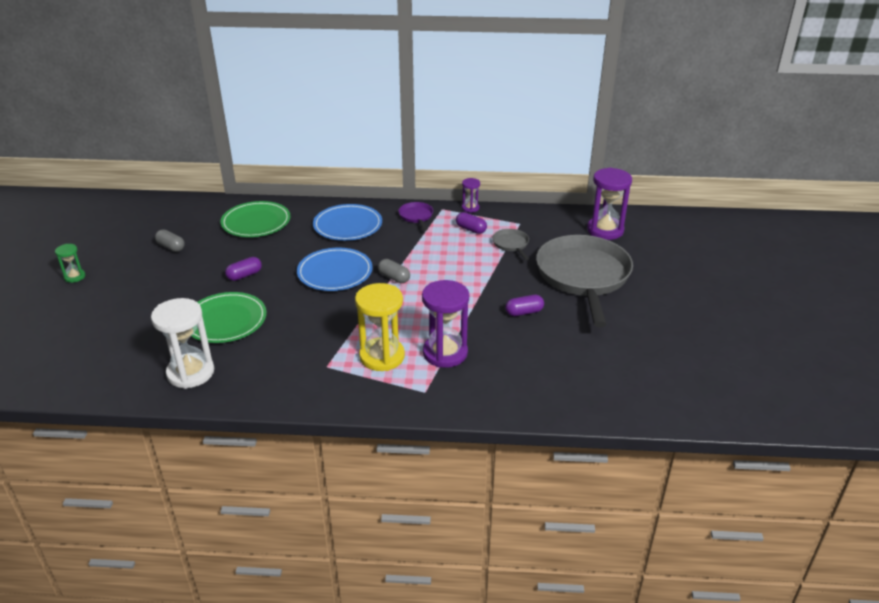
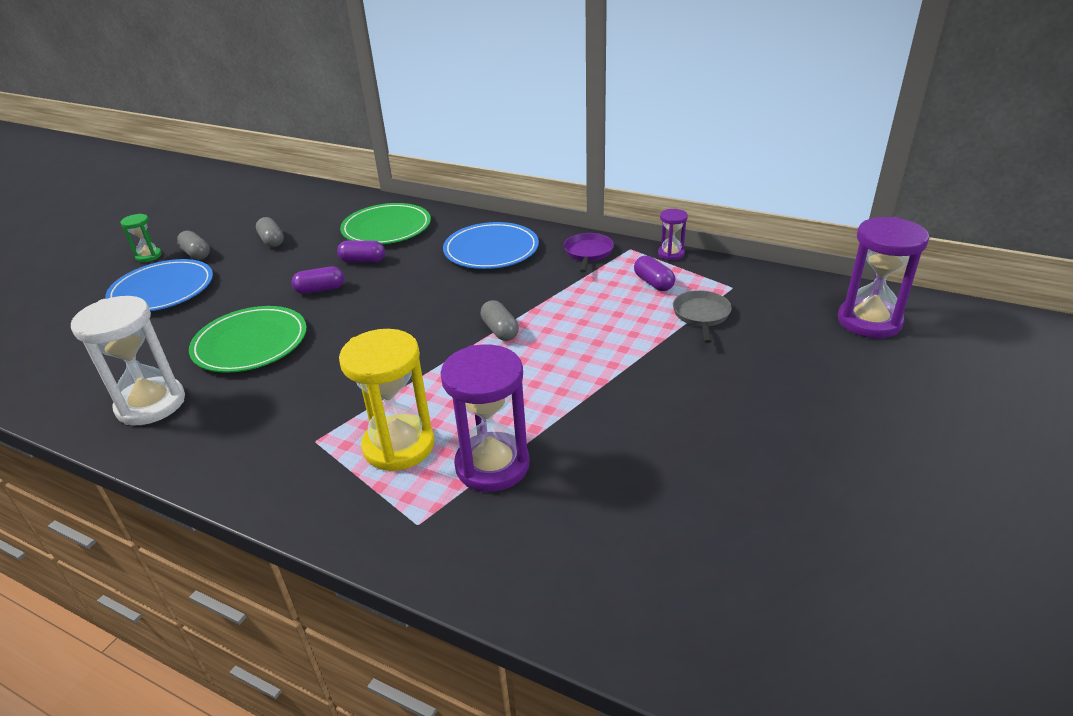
camera: 25 degrees right, 0 degrees up
blue plate [297,248,373,291] -> blue plate moved to [105,259,213,311]
purple capsule [505,295,544,316] -> purple capsule moved to [337,241,385,263]
grey pan [536,235,633,327] -> none
none -> grey capsule [177,231,210,260]

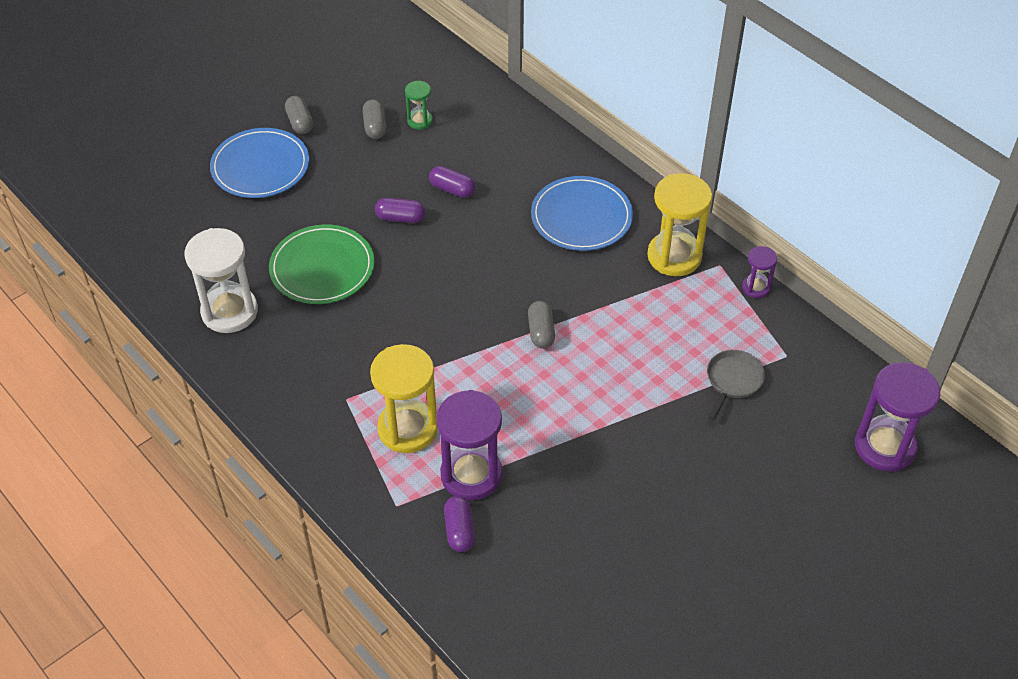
camera: 20 degrees right, 15 degrees up
green hourglass [121,214,162,262] -> green hourglass moved to [405,81,433,130]
green plate [340,203,431,244] -> none
purple pan [564,233,614,273] -> yellow hourglass [647,173,712,276]
purple capsule [634,255,675,291] -> purple capsule moved to [444,496,475,552]

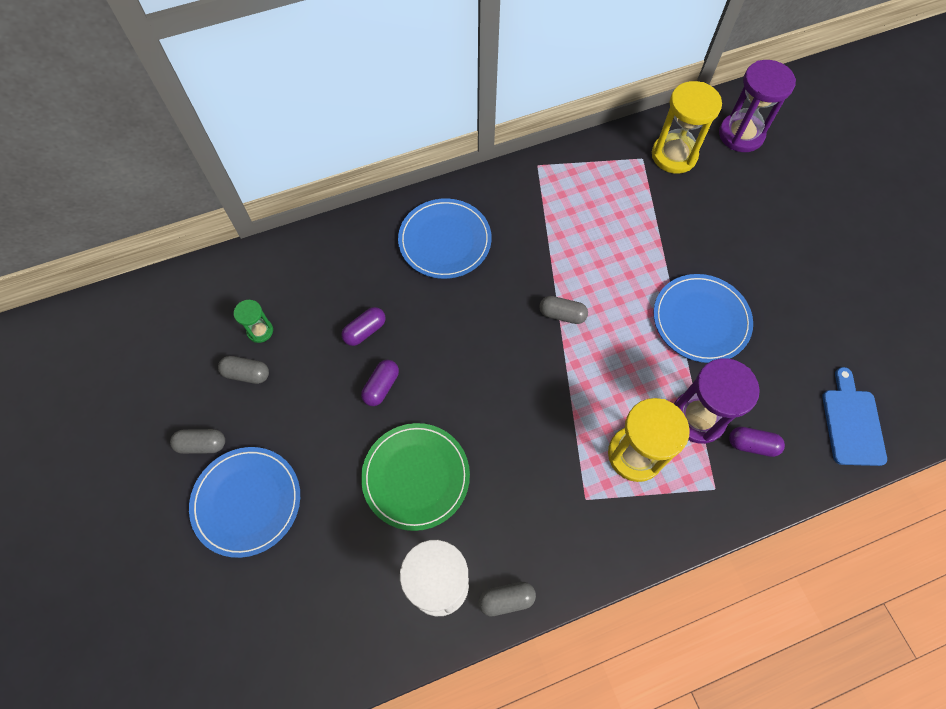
camera: 70 degrees left, 15 degrees up
yellow hourglass [647,173,712,276] -> yellow hourglass moved to [652,81,722,174]
grey pan [707,350,765,421] -> none
purple hourglass [742,246,777,298] -> none
none -> grey capsule [478,582,536,616]
none -> blue plate [653,274,753,363]
none -> blue cutting board [822,367,887,466]

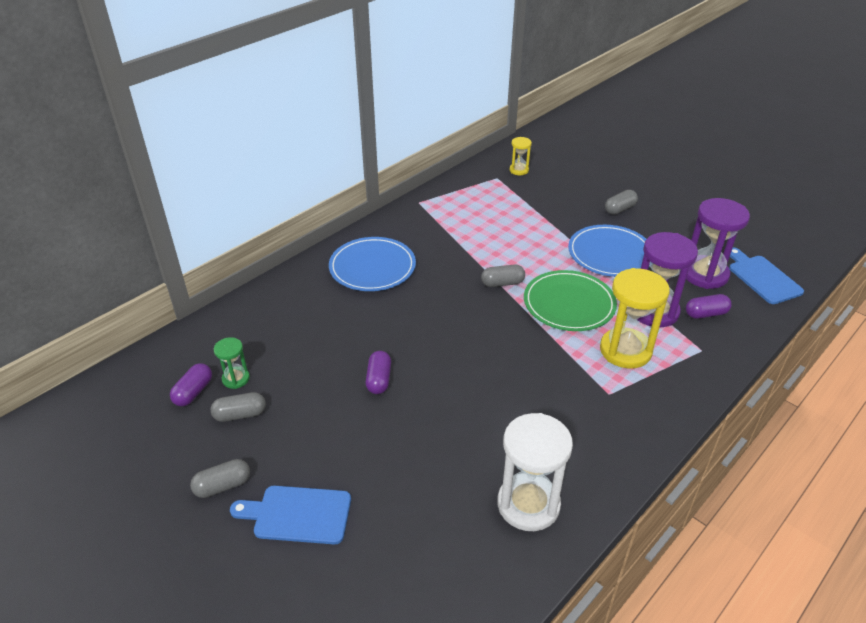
camera: 25 degrees left, 25 degrees down
blue plate [189,447,300,558] -> blue cutting board [230,486,351,544]
purple capsule [341,307,386,346] -> purple capsule moved to [170,363,212,406]
green plate [361,423,470,531] -> green plate moved to [524,270,617,331]
grey capsule [478,582,536,616] -> grey capsule moved to [605,190,638,215]
yellow hourglass [652,81,722,174] -> yellow hourglass [510,137,532,175], size x0.51
purple hourglass [719,60,796,152] -> purple hourglass moved to [686,198,750,289]

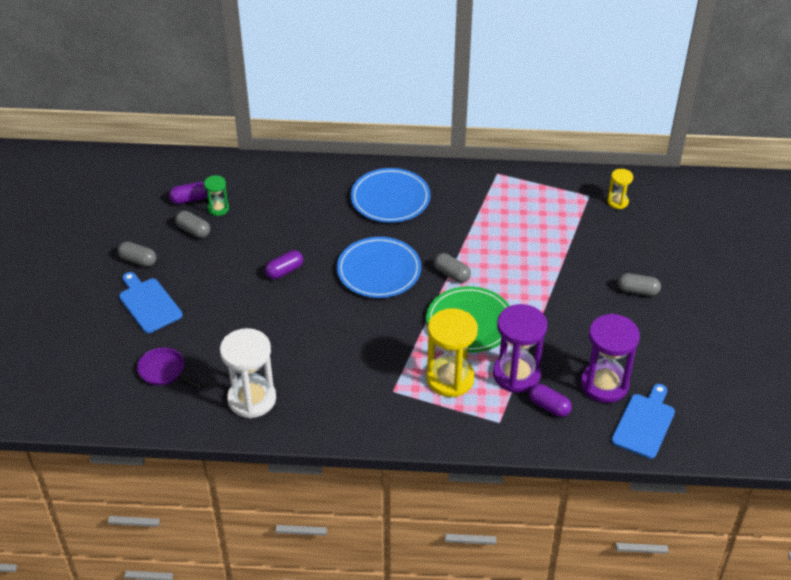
camera: 50 degrees right, 5 degrees up
blue plate [568,225,650,277] -> blue plate moved to [337,237,421,298]
none -> purple pan [137,347,204,389]

